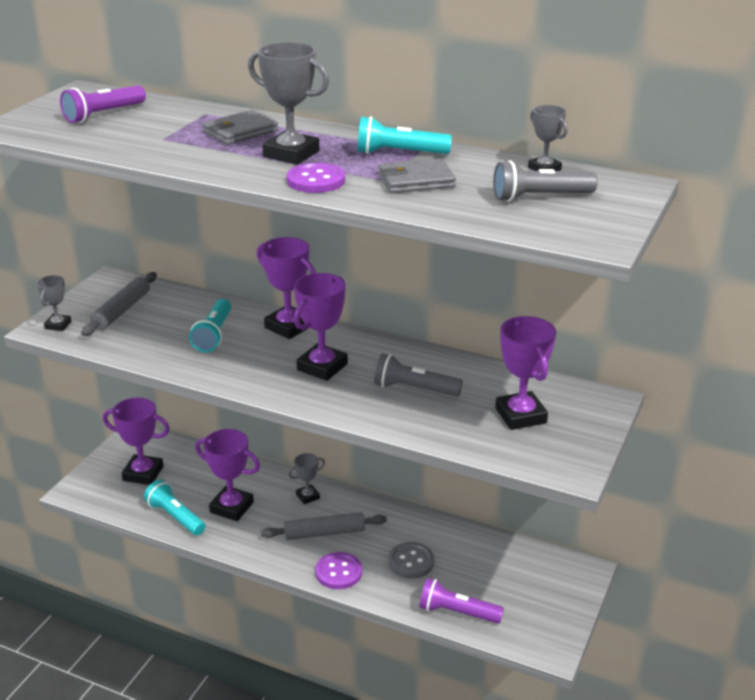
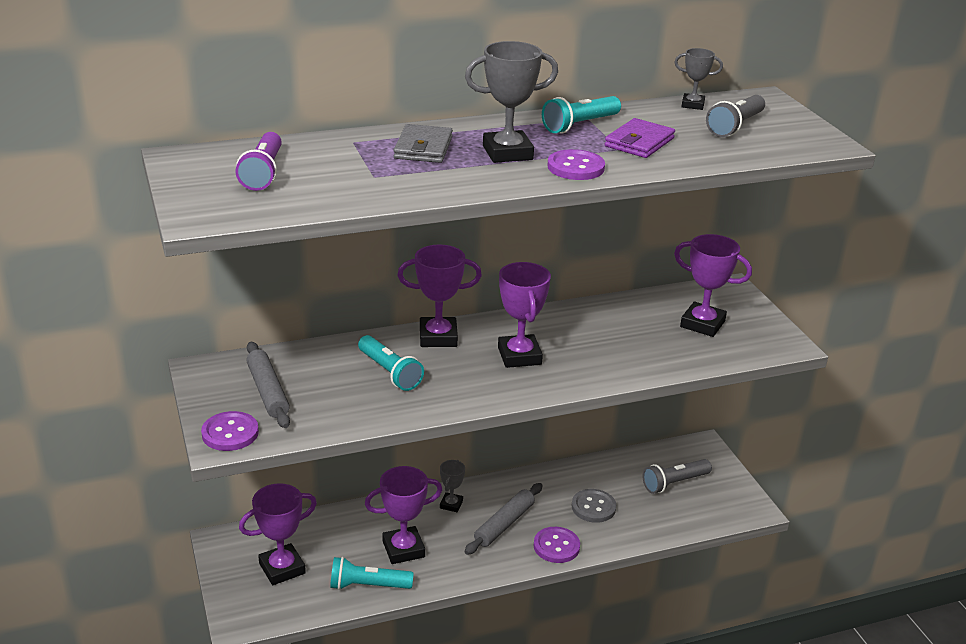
camera: 45 degrees left, 0 degrees up
grey trophy [36,275,71,331] -> purple button [201,411,259,451]
grey flashlight [374,353,463,397] -> grey flashlight moved to [643,459,712,494]
grey wallet [378,158,456,193] -> purple wallet [605,118,675,158]
purple flashlight [419,578,504,624] -> none

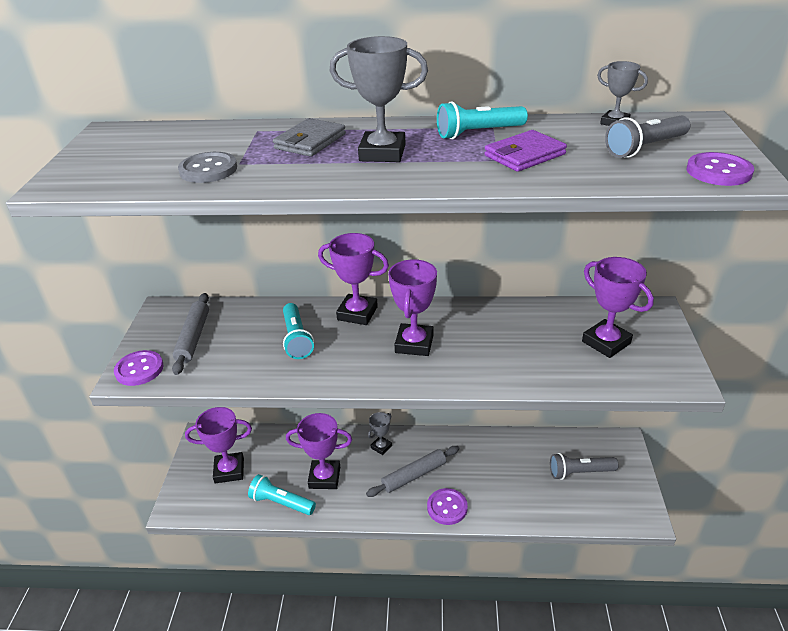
camera: 25 degrees right, 5 degrees up
purple flashlight [235,132,282,191] -> none
purple button [547,149,605,180] -> purple button moved to [687,152,754,186]
grey button [572,489,616,523] -> grey button moved to [178,152,237,183]

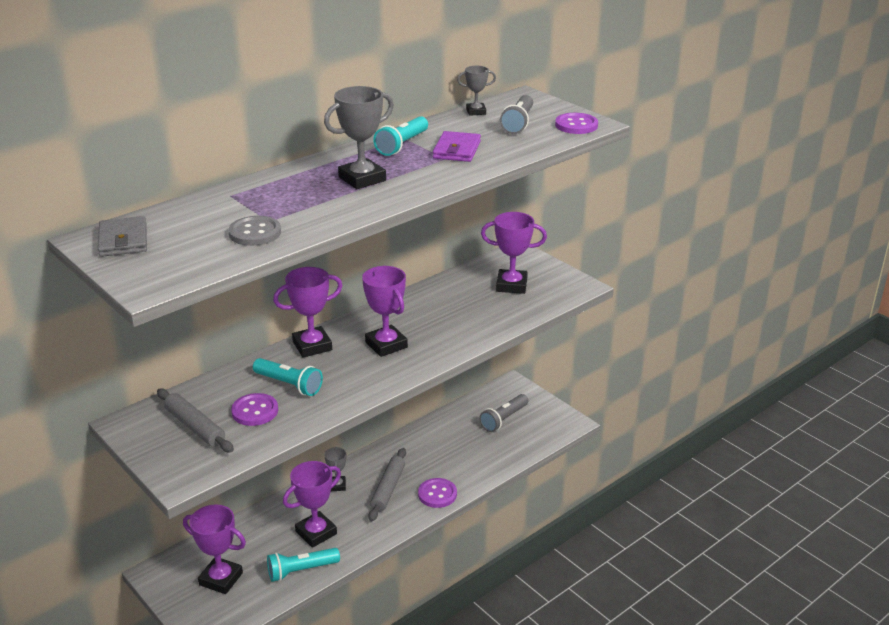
camera: 45 degrees left, 5 degrees down
purple button [114,350,164,386] -> purple button moved to [231,393,278,426]
purple trophy [185,407,252,483] -> purple trophy turned 75 degrees clockwise [183,505,246,594]
grey wallet [273,118,346,157] -> grey wallet moved to [98,216,147,257]

